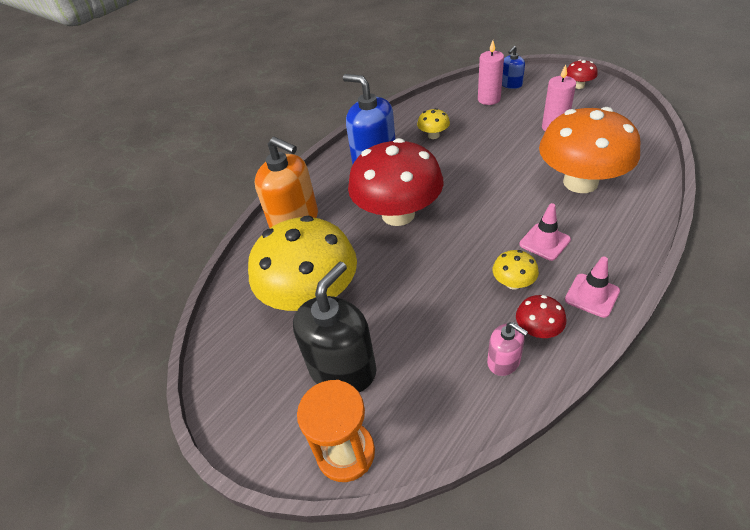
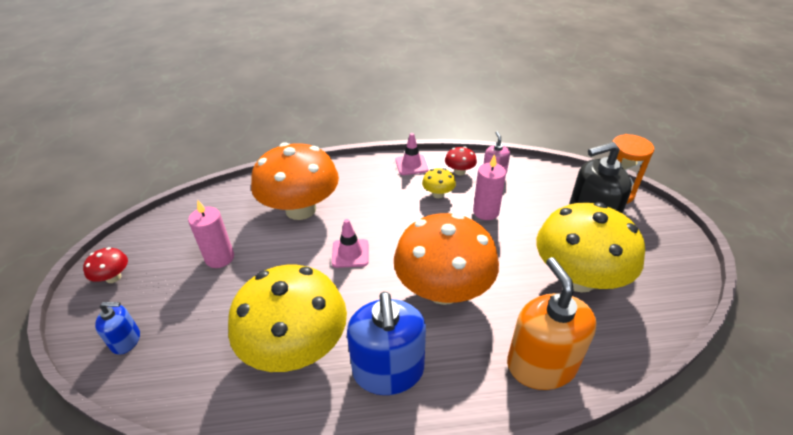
camera: 140 degrees left, 5 degrees down
red mushroom [348,138,444,226] -> orange mushroom [394,213,499,305]
yellow mushroom [417,108,450,139] -> yellow mushroom [228,265,347,372], size x2.42
pink candle [478,40,504,105] -> pink candle moved to [473,154,506,220]
pink traffic cone [519,203,571,261] -> pink traffic cone moved to [332,219,368,268]

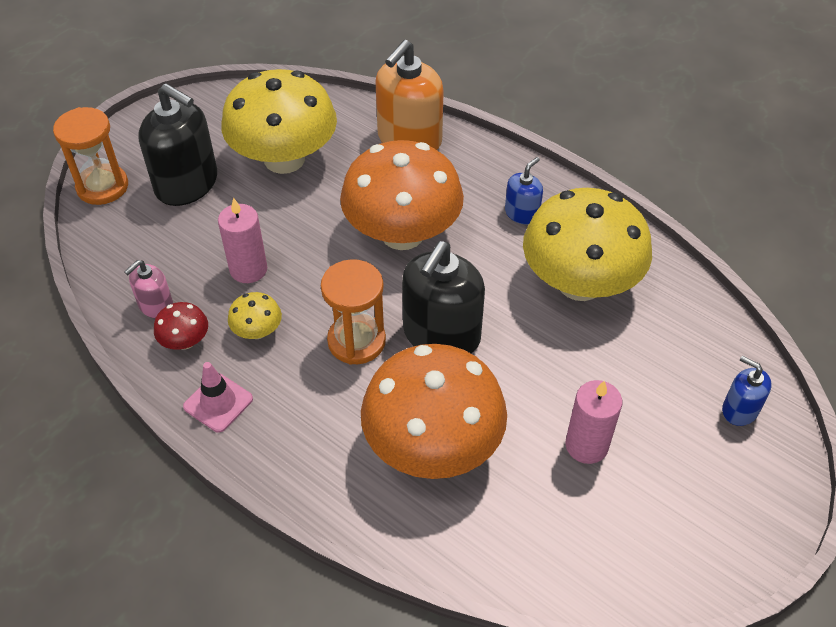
camera: 135 degrees left, 10 degrees up
red mushroom [83,247,128,283] -> none
pink traffic cone [332,219,368,268] -> black soap dispenser [402,241,485,353]
blue soap dispenser [347,292,426,395] -> blue soap dispenser [505,157,543,224], size x0.51
none -> orange hourglass [321,259,386,365]

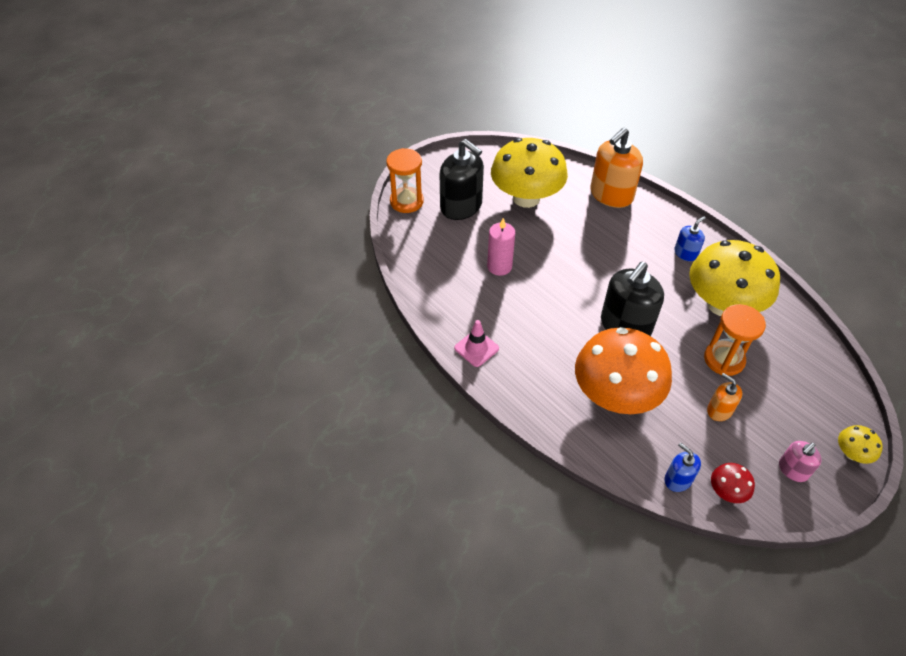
camera: 10 degrees right, 0 degrees up
pink soap dispenser [124,260,173,318] -> pink soap dispenser moved to [779,441,822,482]
red mushroom [154,302,208,350] -> red mushroom moved to [711,463,755,503]
yellow mushroom [228,292,282,339] -> yellow mushroom moved to [838,425,883,464]
orange hourglass [321,259,386,365] -> orange hourglass moved to [704,304,766,376]
orange mushroom [340,140,464,250] -> none
pink candle [565,380,622,464] -> orange soap dispenser [707,373,742,421]
blue soap dispenser [722,356,772,426] -> blue soap dispenser moved to [664,443,701,492]

